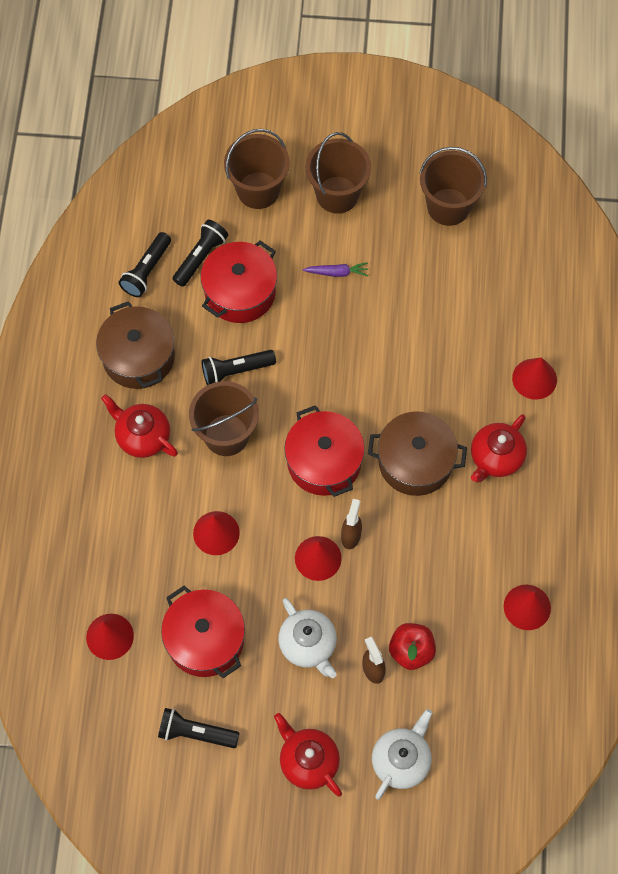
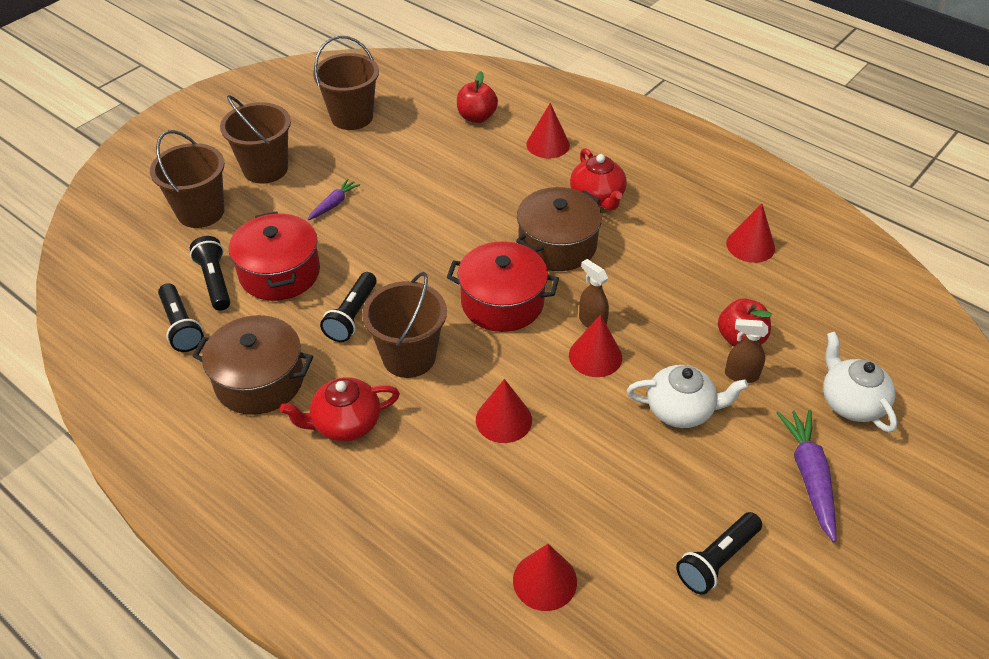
camera: 55 degrees left, 20 degrees down
red pot [161,586,245,678] -> none
red teapot [274,713,342,797] -> purple carrot [776,410,836,542]
none -> red apple [457,71,498,123]

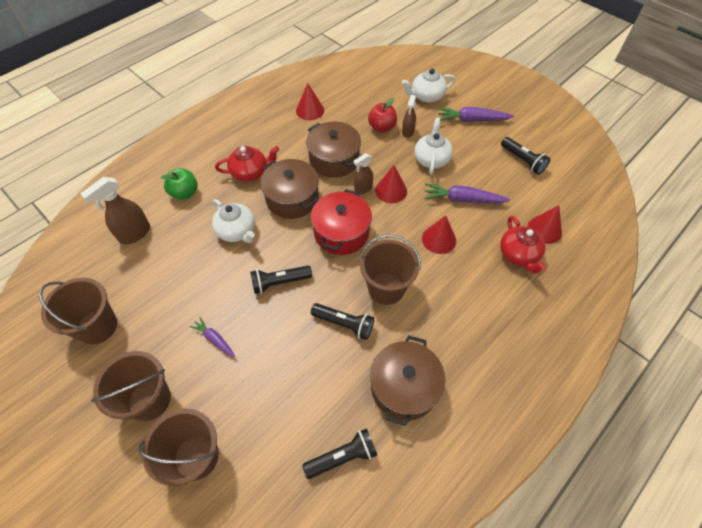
camera: 85 degrees left, 10 degrees up
black flashlight [190,236,230,311] -> black flashlight moved to [250,266,312,294]
red pot [229,211,320,301] -> none
red teapot [280,377,400,442] -> red teapot moved to [500,216,547,274]
red apple [457,71,498,123] -> brown spray bottle [80,177,150,244]
red cone [526,103,570,158] -> green apple [161,168,198,200]
none -> white teapot [212,199,255,243]
none -> brown pot [306,122,361,178]
none -> purple carrot [424,183,510,203]

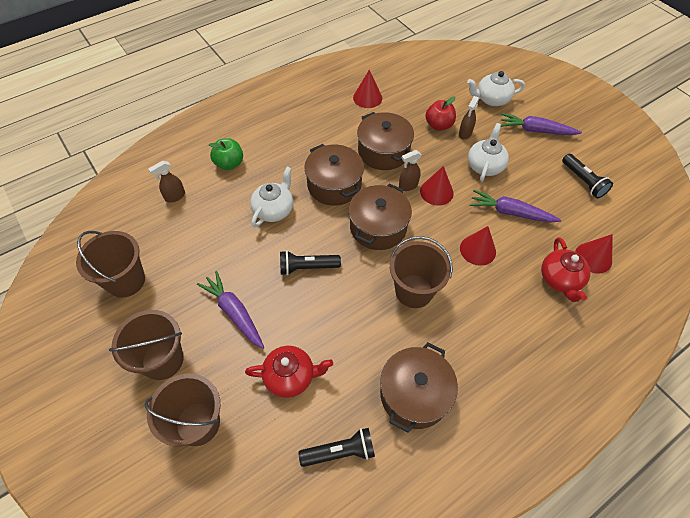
camera: 10 degrees right, 0 degrees up
brown spray bottle [80,177,150,244] -> brown spray bottle [148,161,185,202], size x0.64
purple carrot [190,317,235,357] -> purple carrot [197,271,264,349], size x1.71
white teapot [212,199,255,243] -> white teapot turned 120 degrees counterclockwise [250,167,293,228]
red teapot [215,146,279,182] -> red teapot moved to [245,346,333,398]
red pot [311,189,372,255] -> brown pot [349,184,412,250]
black flashlight [311,303,374,340] -> none

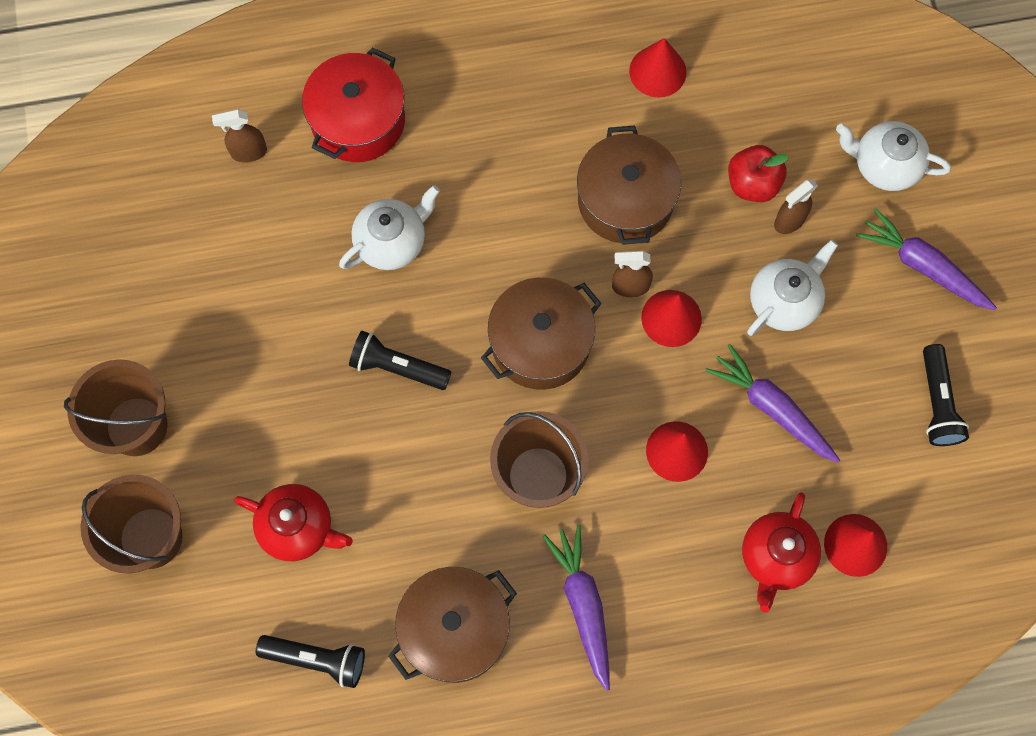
camera: 25 degrees right, 15 degrees up
brown bucket [76,231,145,298] -> none
purple carrot [197,271,264,349] -> purple carrot moved to [542,524,610,691]
green apple [209,138,243,170] -> red pot [302,47,405,162]
brown pot [304,144,364,206] -> none

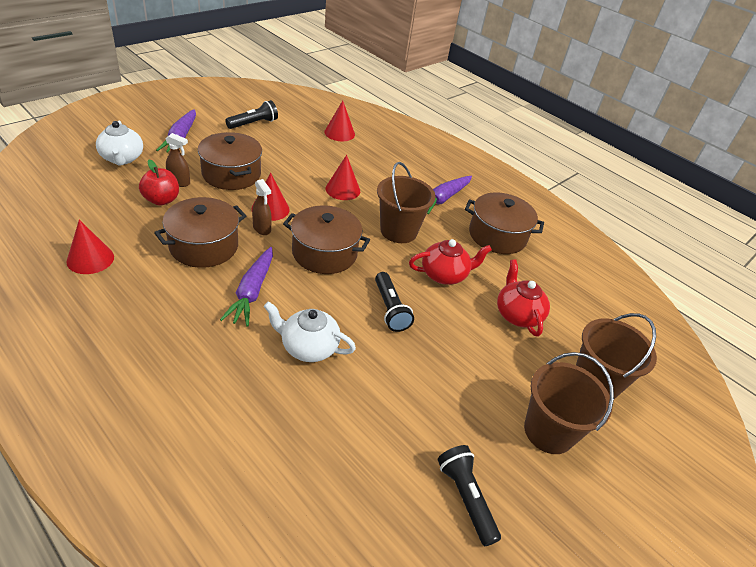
camera: 130 degrees left, 30 degrees down
brown spray bottle [212,109,267,163] -> none
black flashlight [256,635,365,688] -> black flashlight moved to [437,445,501,546]
red pot [302,47,405,162] -> none
purple carrot [705,344,840,463] -> purple carrot moved to [220,247,273,327]
red teapot [742,492,821,613] -> red teapot moved to [409,239,492,285]
white teapot [747,240,838,336] -> brown pot [198,132,262,190]

